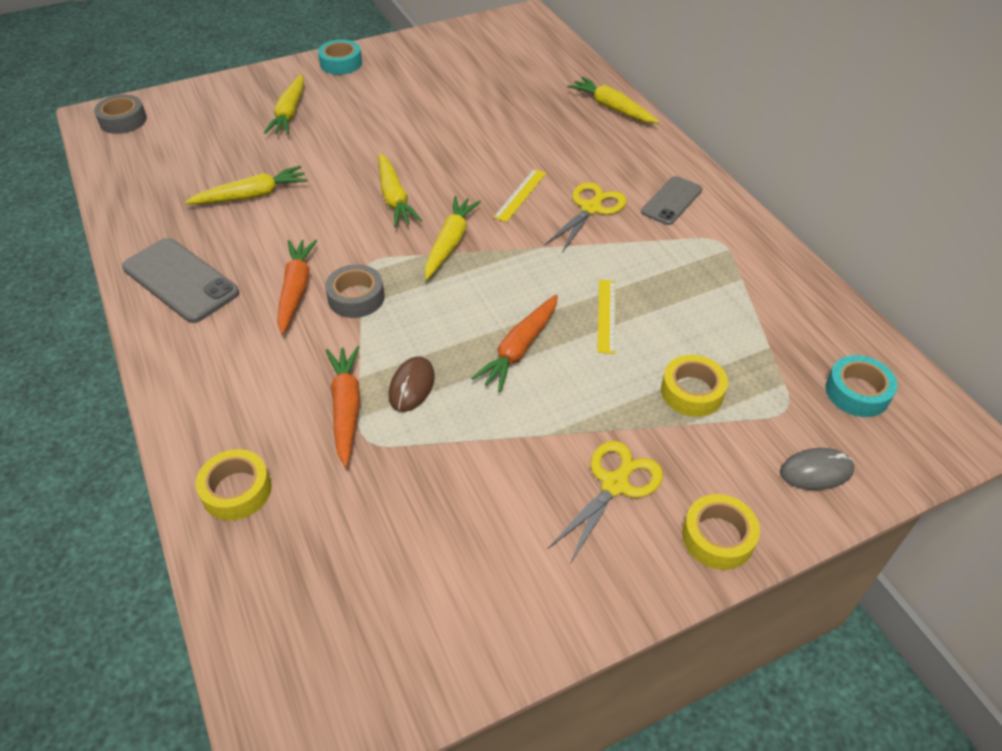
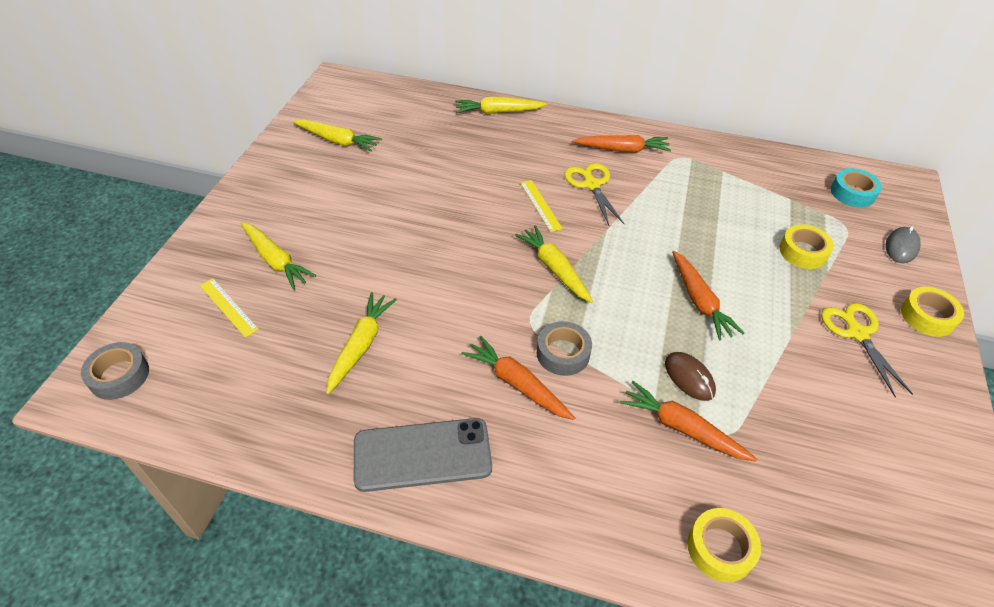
camera: 50 degrees left, 0 degrees up
turquoise tape [318,40,362,75] -> none
yellow carrot [378,153,422,227] -> yellow carrot moved to [293,119,382,152]
yellow ruler [597,280,616,354] -> yellow ruler moved to [200,278,259,338]
grey phone [641,176,702,225] -> orange carrot [573,135,671,153]

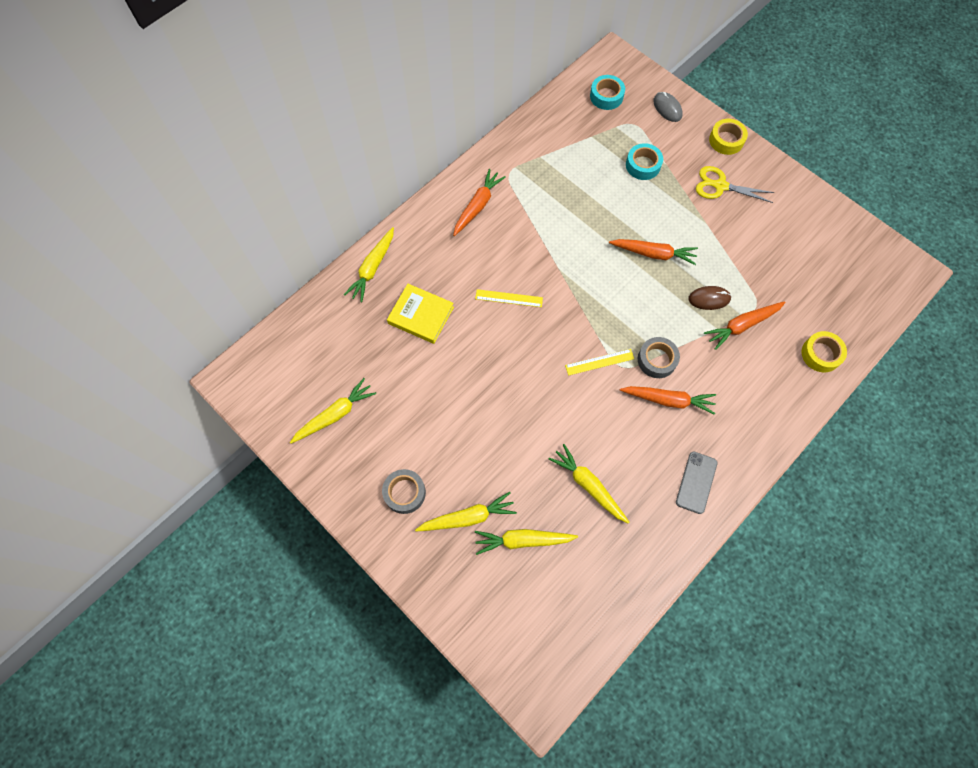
camera: 60 degrees left, 20 degrees up
grey tape [81,342,149,400] -> grey tape moved to [382,469,426,514]
yellow ruler [200,278,259,338] -> yellow ruler moved to [565,349,634,376]
grey phone [354,418,492,492] -> grey phone [676,452,717,514], size x0.64
orange carrot [462,336,575,420] -> orange carrot turned 150 degrees counterclockwise [620,386,716,415]
yellow carrot [515,225,593,303] -> yellow carrot moved to [475,529,578,555]
yellow scissors [564,163,625,226] -> none
yellow tape [779,225,834,269] -> turquoise tape [626,143,663,180]
none -> yellow book [387,284,454,344]

